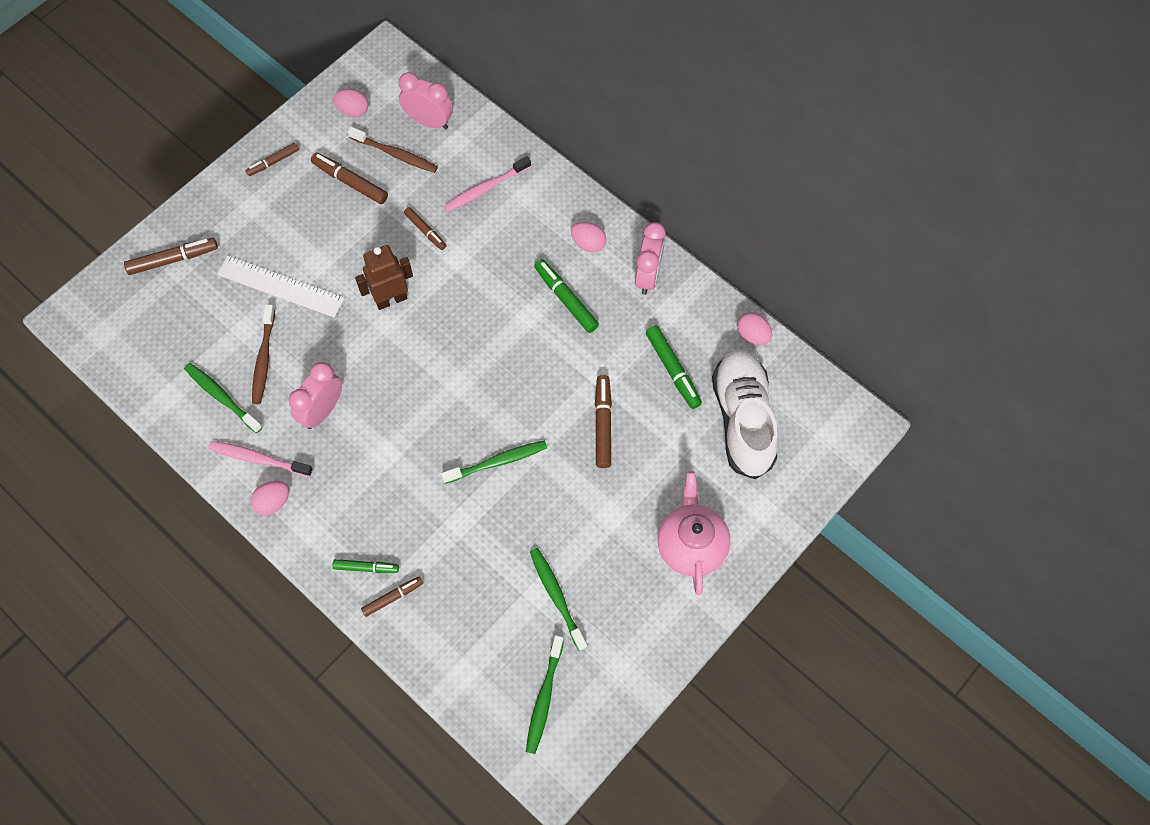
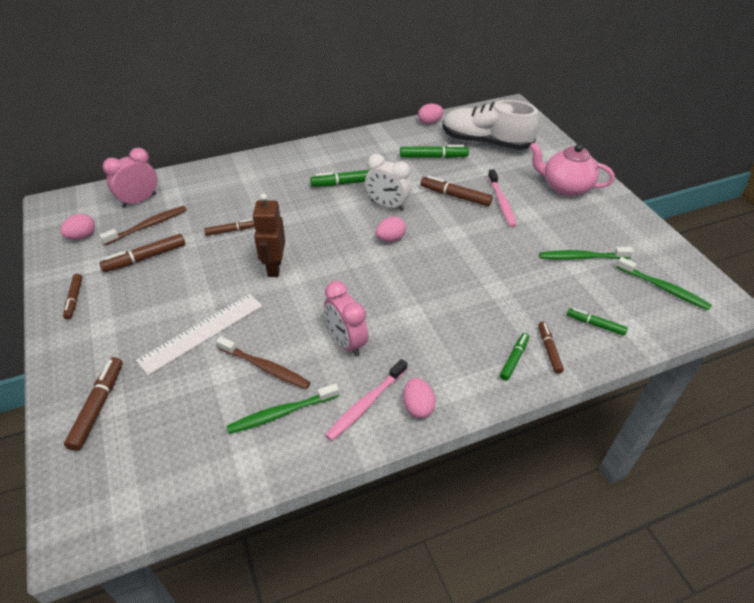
camera: 65 degrees left, 20 degrees down
green toothbrush [441,440,547,484] -> none
pink toothbrush [443,156,531,212] -> pink toothbrush moved to [488,169,517,227]
pink egg [571,222,606,252] -> pink egg moved to [376,217,406,242]
pink clock [635,222,666,295] -> none
none -> white clock [365,154,412,211]
none -> green marker [567,308,628,336]

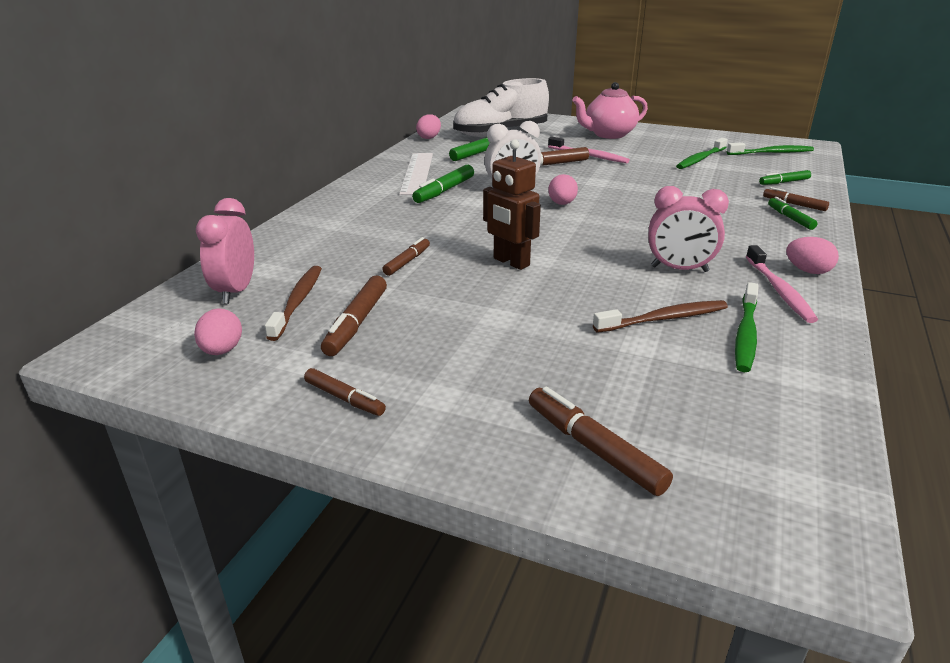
camera: 45 degrees left, 15 degrees down
white ruler [136,294,262,375] -> white ruler moved to [399,153,433,195]

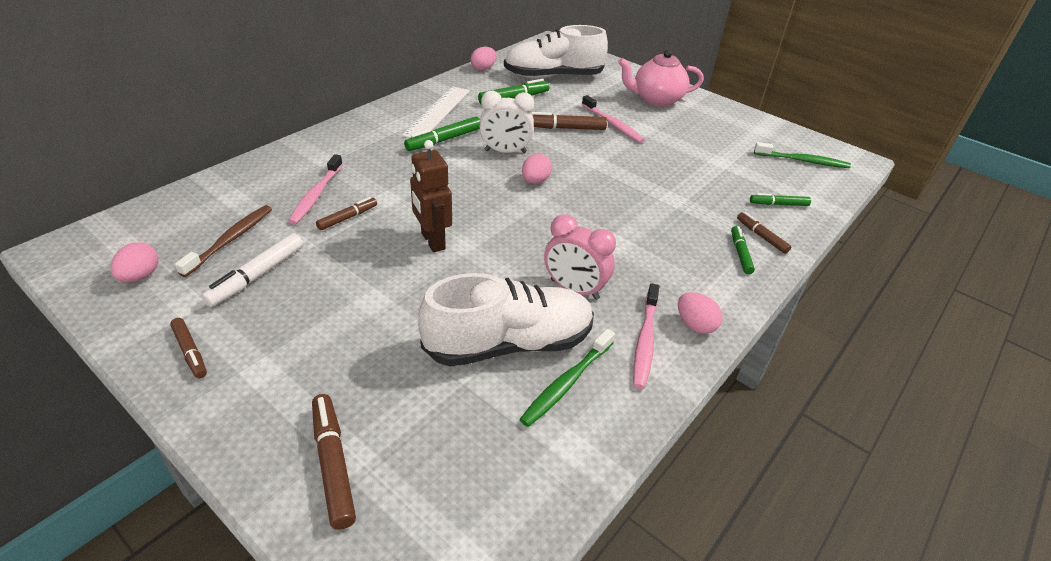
camera: 15 degrees right, 10 degrees up
pink clock [196,198,254,304] -> none
brown marker [321,276,387,356] -> white marker [201,233,303,307]
brown toothbrush [593,300,728,333] -> white shoe [418,273,594,367]
green toothbrush [676,138,728,169] -> none
none -> pink toothbrush [288,154,343,225]

